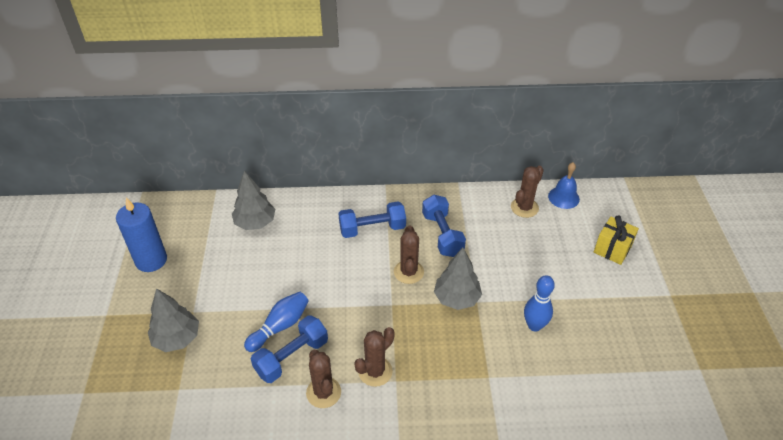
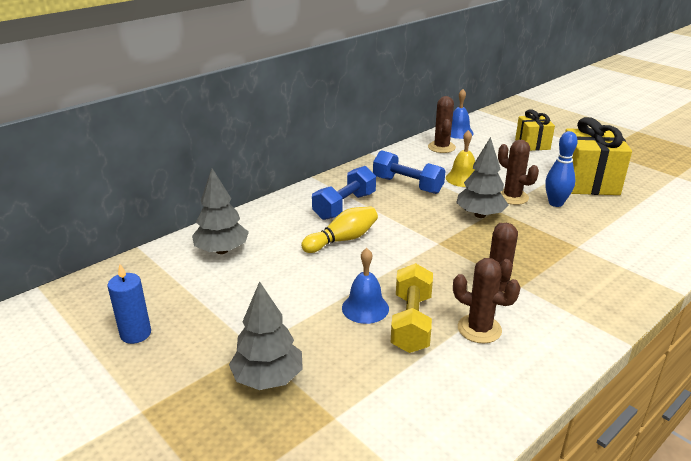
camera: 40 degrees left, 15 degrees down
blue candle [116,198,167,272] -> blue candle [108,264,151,344], size x0.65
blue bowling pin [244,292,309,352] -> blue bell [342,248,389,324]
blue dumbbell [251,315,328,383] -> yellow dumbbell [391,263,433,353]
brown cactus [394,225,424,284] -> brown cactus moved to [498,140,539,205]
none -> yellow bowling pin [301,206,378,253]
none -> yellow bell [446,130,475,187]
none -> yellow gift [565,117,632,195]

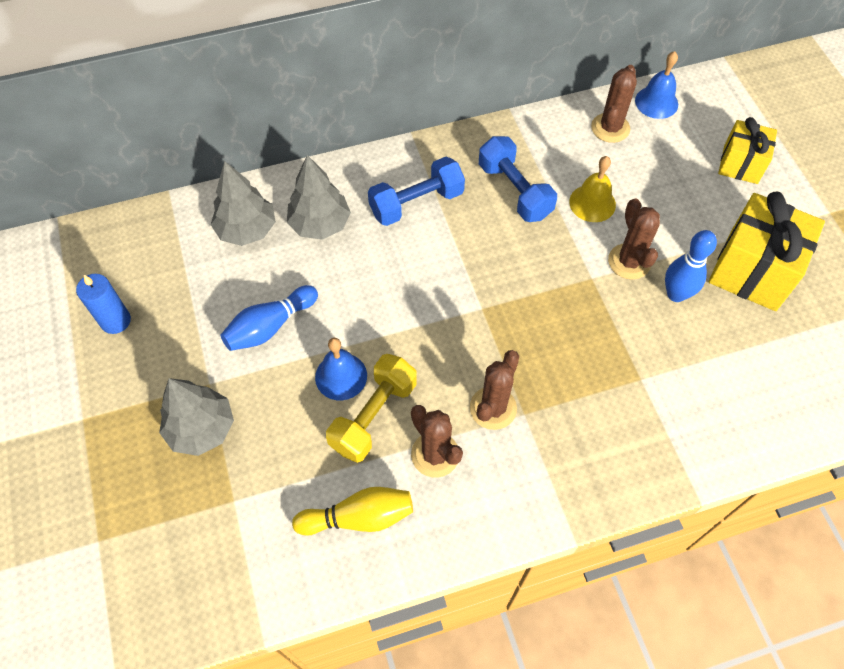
camera: 25 degrees right, 30 degrees up
yellow bowling pin [301,206,378,253] -> yellow bowling pin moved to [292,487,413,536]
grey tree [456,137,508,218] -> grey tree moved to [287,155,351,240]
none -> blue bowling pin [220,285,318,351]

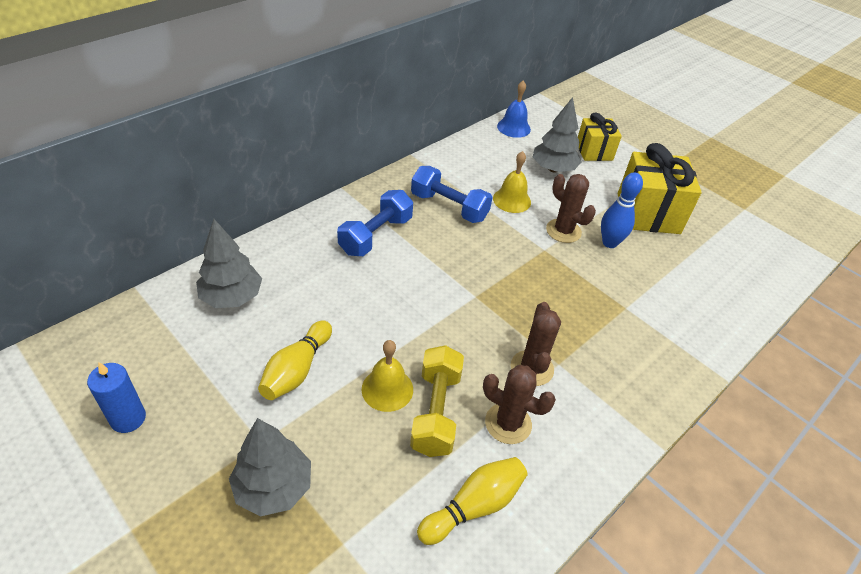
camera: 30 degrees left, 15 degrees down
blue bowling pin [220,285,318,351] -> yellow bowling pin [258,320,332,400]
grey tree [287,155,351,240] -> grey tree moved to [533,97,581,173]
blue bell [315,338,367,400] -> yellow bell [362,340,413,412]
brown cactus [591,65,637,143] -> none

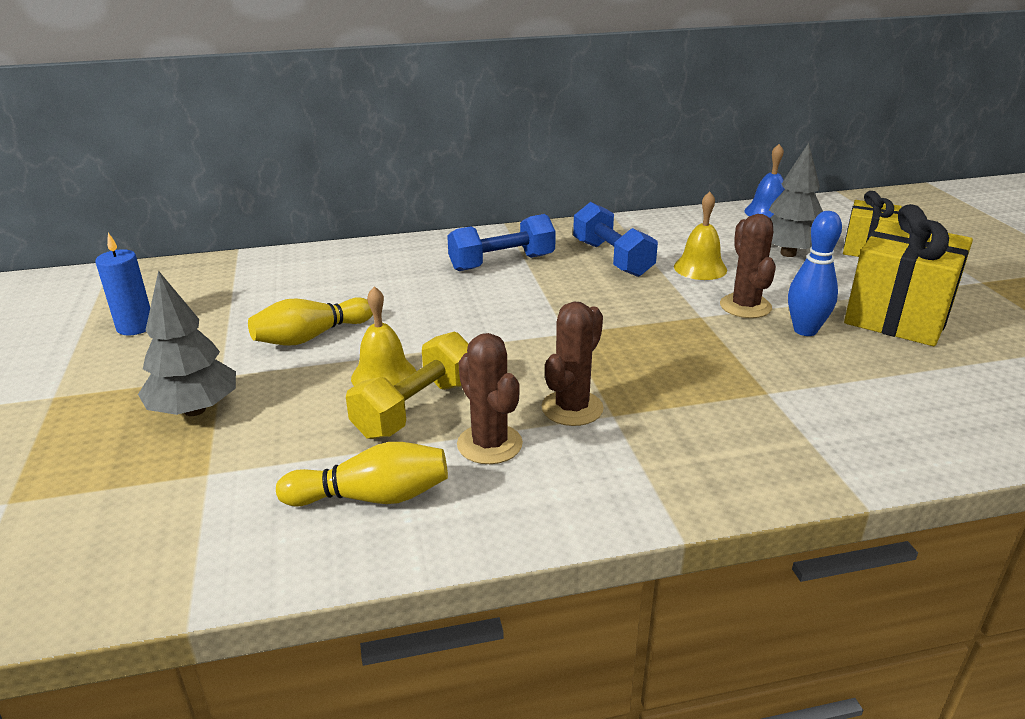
camera: 35 degrees right, 15 degrees down
grey tree [196,219,262,308] -> none

